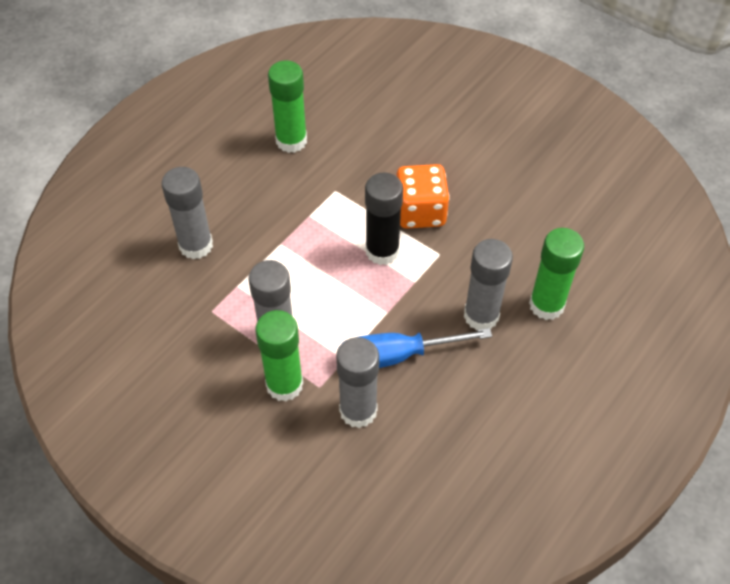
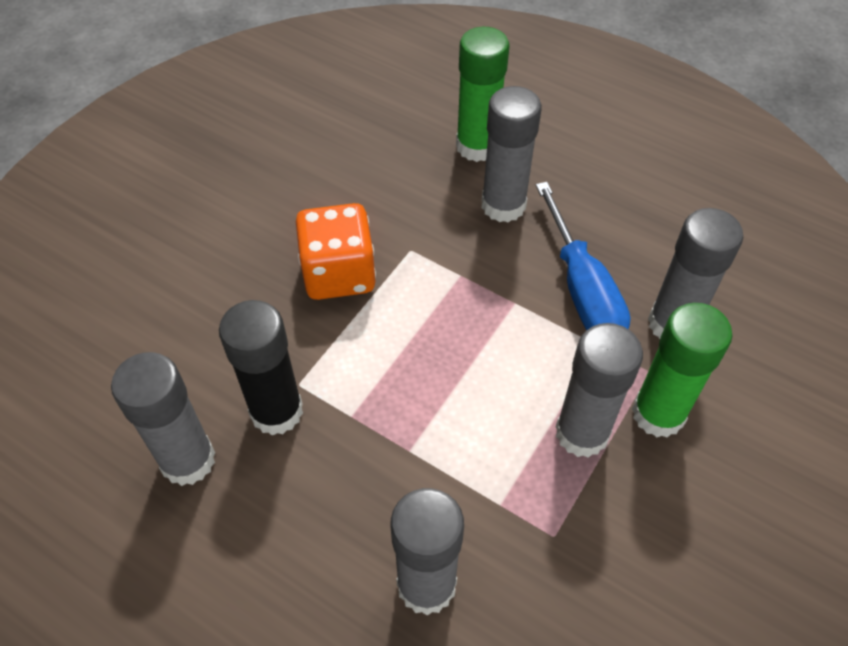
camera: 95 degrees left, 0 degrees up
green glue stick [268,60,307,153] -> grey glue stick [111,352,215,486]
black glue stick [365,172,403,265] -> black glue stick moved to [219,300,303,436]

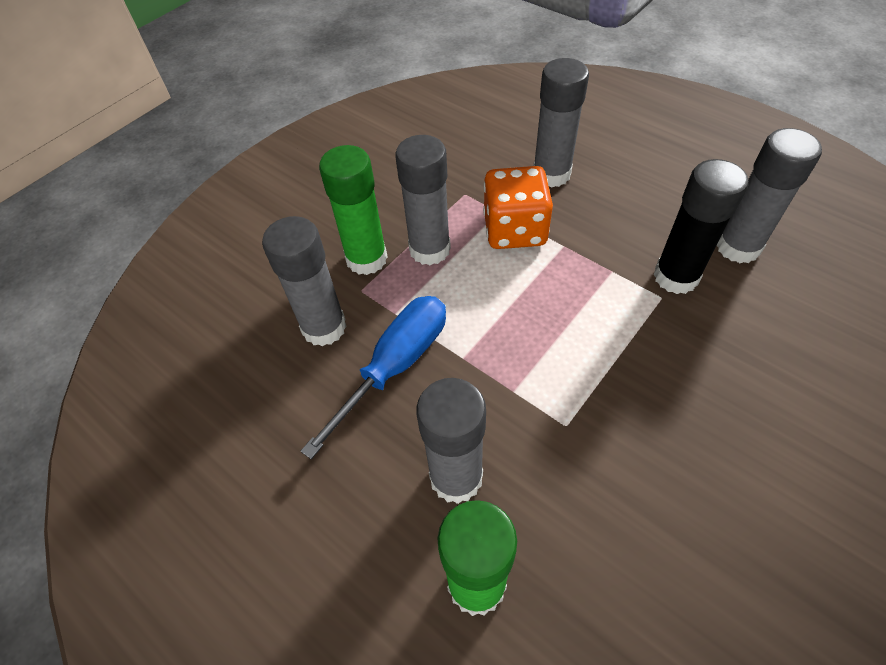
camera: 170 degrees left, 0 degrees up
orange dice [296,203,376,300] -> orange dice moved to [483,166,553,249]
blue screwdriver [536,182,631,331] -> blue screwdriver turned 45 degrees clockwise [301,296,446,459]

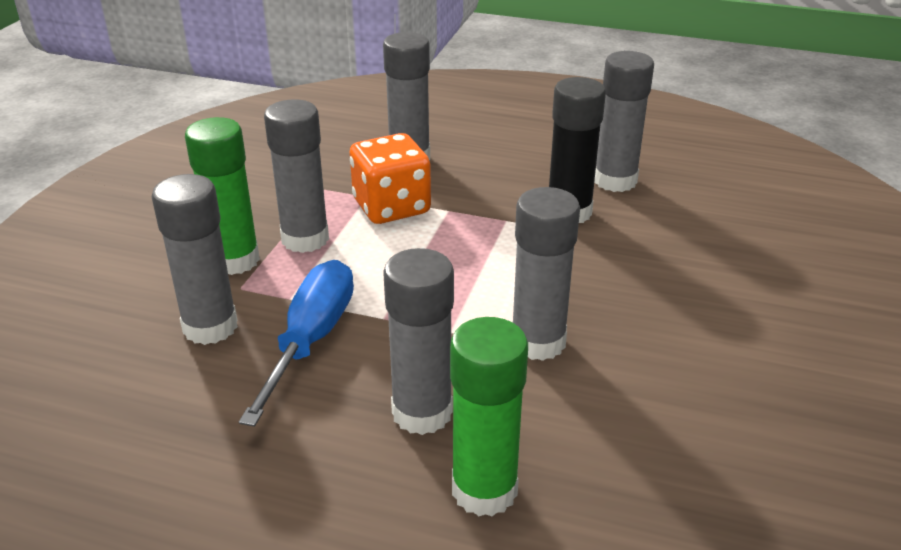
camera: 25 degrees left, 20 degrees down
none -> grey glue stick [512,187,580,361]

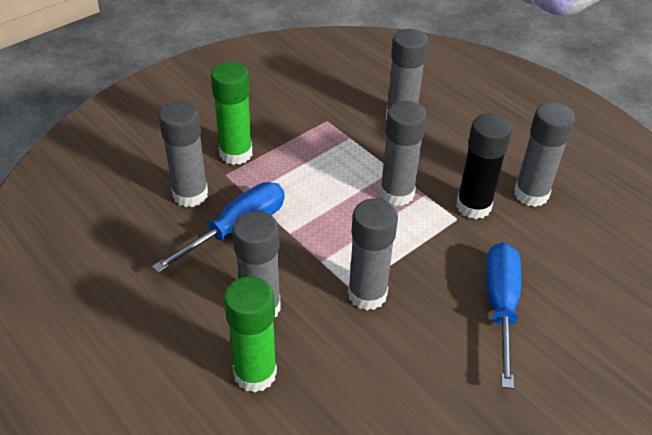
camera: 30 degrees right, 10 degrees up
grey glue stick [264,99,329,253] -> grey glue stick moved to [380,101,427,206]
orange dice [350,133,431,224] -> none
none -> blue screwdriver [486,242,521,389]

